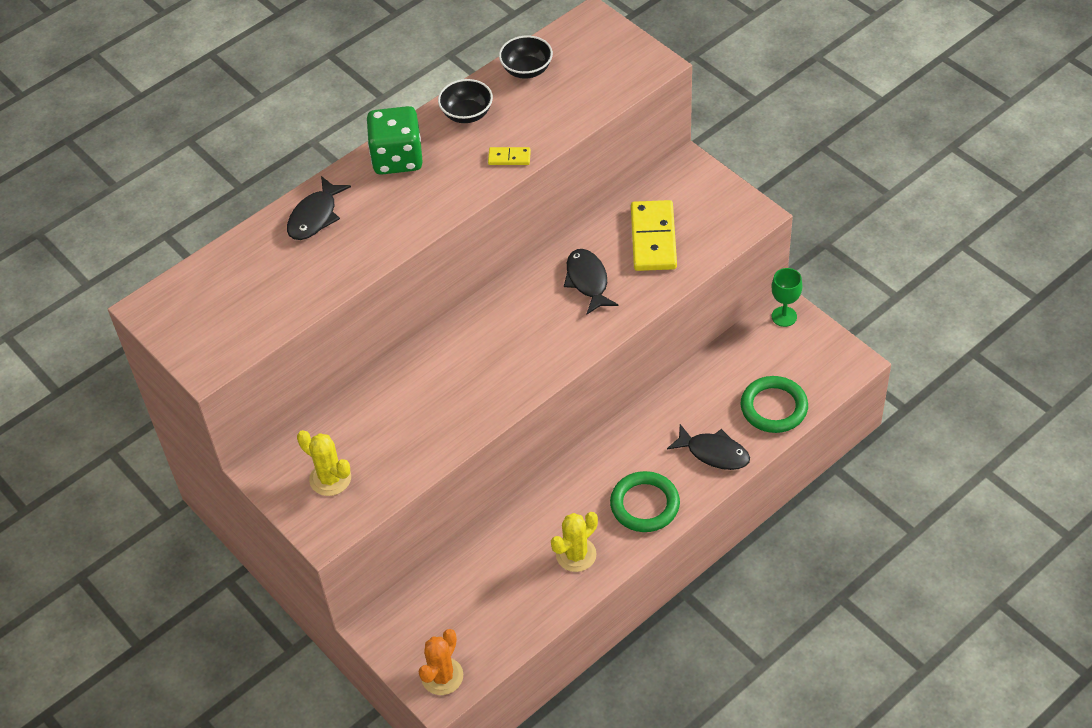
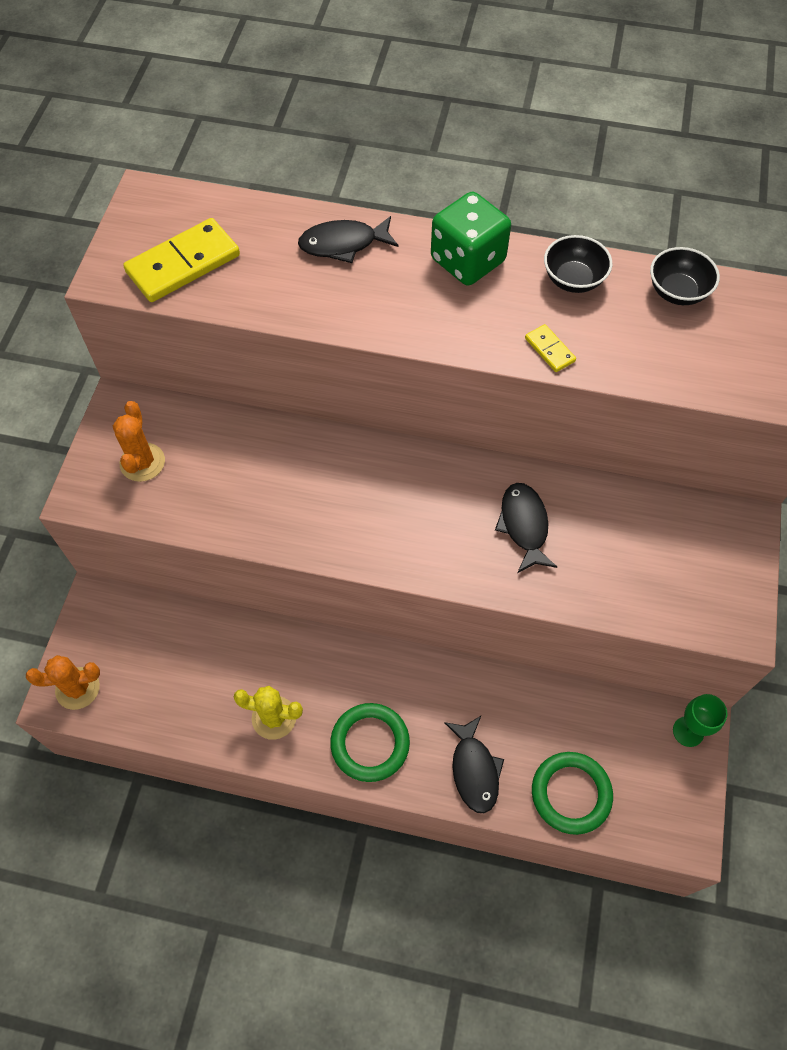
camera: 50 degrees right, 10 degrees up
yellow cactus [297,430,351,496] -> orange cactus [113,401,165,482]
black fish [564,249,618,314] -> black fish turned 45 degrees counterclockwise [495,483,557,573]
yellow domino [631,200,677,271] -> yellow domino moved to [123,218,240,302]

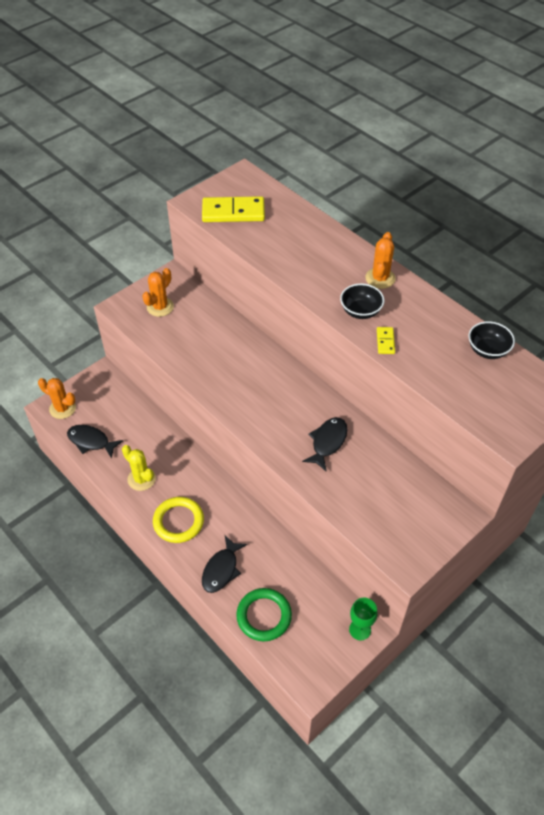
camera: 35 degrees right, 10 degrees down
black fish [298,216,399,263] -> black fish moved to [67,425,123,459]
green ring [330,703,410,782] -> yellow ring [153,497,204,543]
green dice [431,192,511,285] -> orange cactus [365,232,396,289]
black bowl [544,235,612,293] -> black bowl moved to [340,283,384,319]

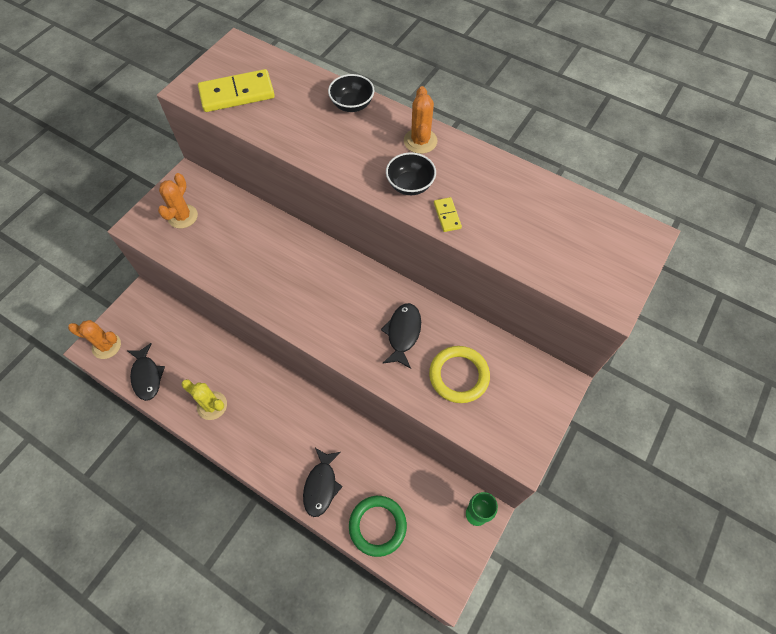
camera: 15 degrees left, 10 degrees up
black fish [67,425,123,459] -> black fish turned 120 degrees counterclockwise [128,343,165,401]
yellow ring [153,497,204,543] -> yellow ring moved to [429,346,490,403]
black bowl [468,321,515,359] -> black bowl moved to [328,74,374,112]

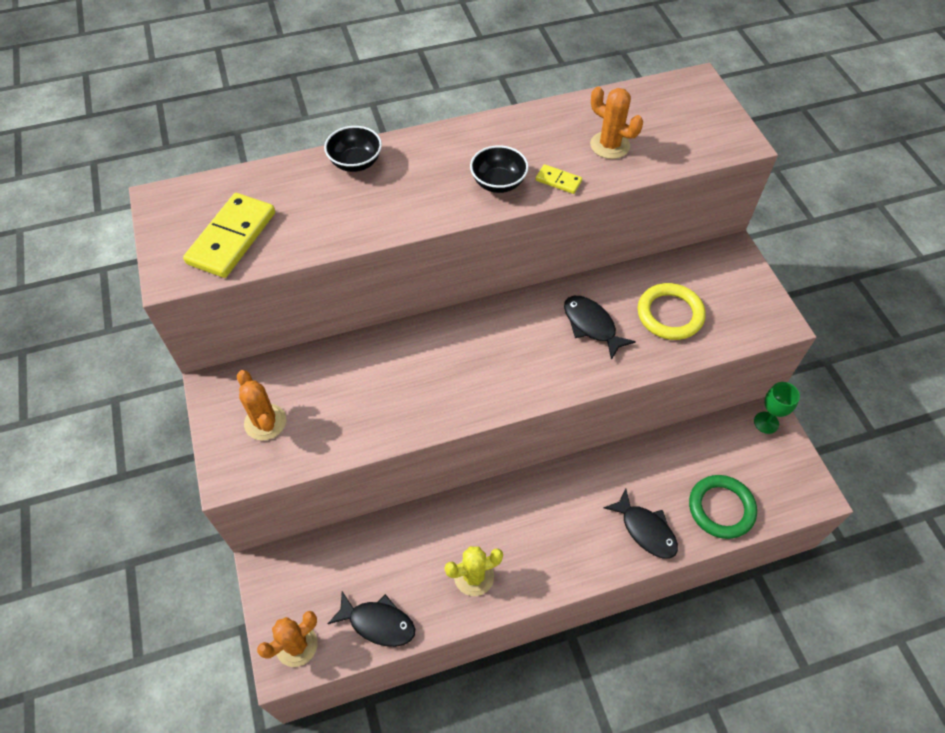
camera: 50 degrees left, 5 degrees down
orange cactus [404,86,438,154] -> orange cactus moved to [590,87,643,159]

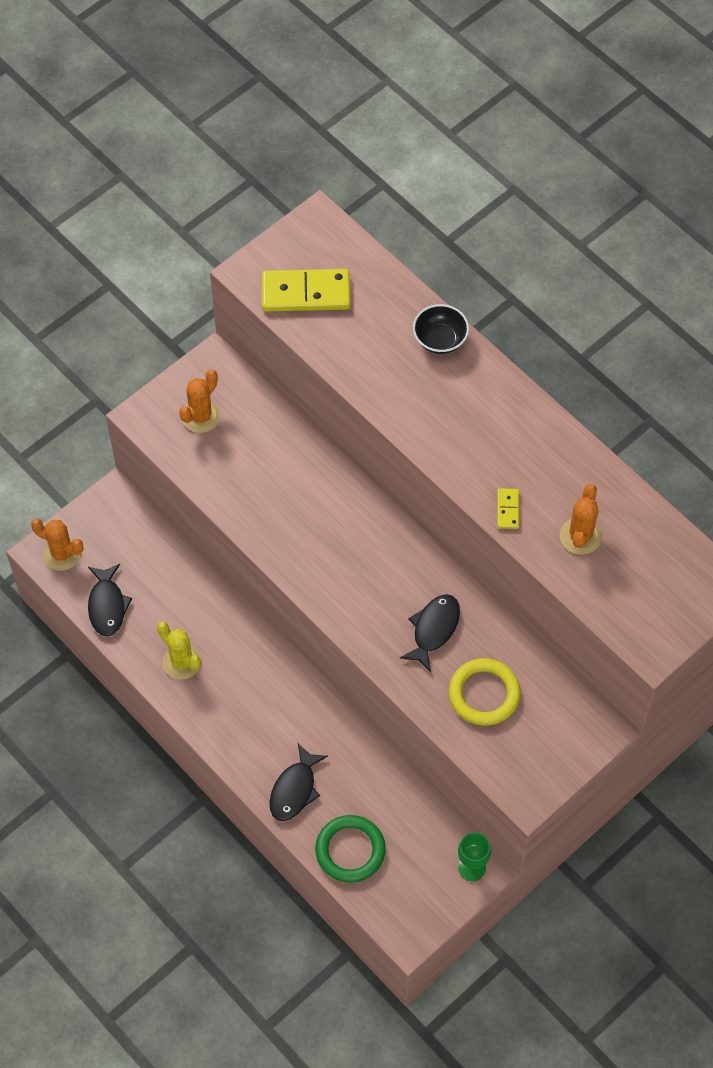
camera: 65 degrees right, 5 degrees up
black bowl [470,145,529,193] -> none

